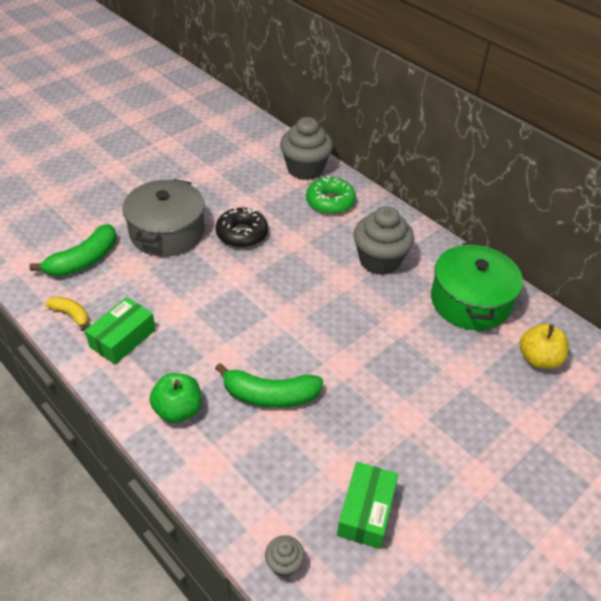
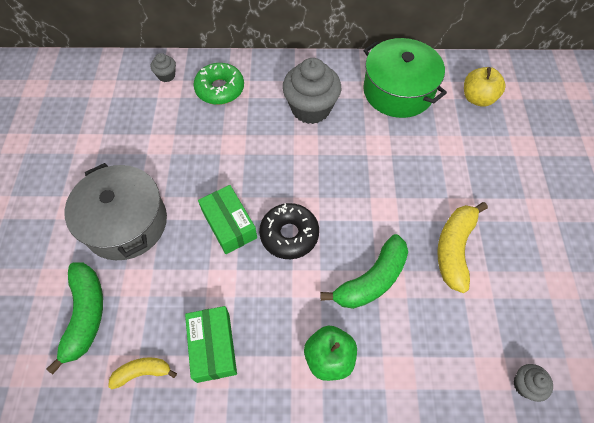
camera: 45 degrees left, 15 degrees up
black donut [216,207,268,248] -> black donut moved to [259,203,319,259]
grey cupcake [280,117,333,180] -> grey cupcake [151,53,176,82], size x0.46
green box [337,462,398,549] -> green box moved to [198,185,257,254]
none -> yellow banana [437,202,488,293]

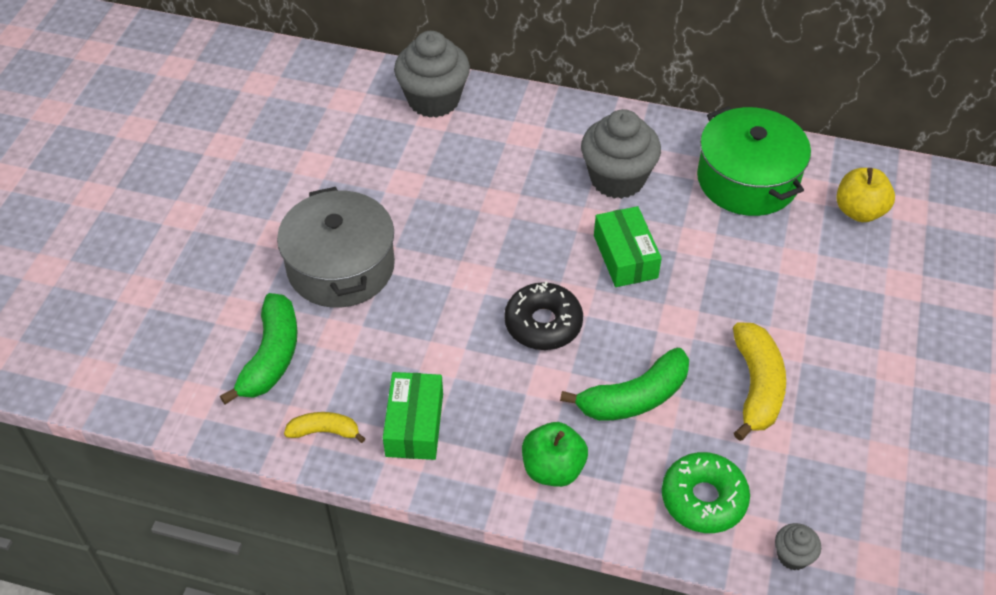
camera: 15 degrees right, 10 degrees down
grey cupcake [151,53,176,82] -> grey cupcake [394,31,470,118], size x2.17
green donut [194,63,244,105] -> green donut moved to [662,452,750,533]
green box [198,185,257,254] -> green box moved to [594,206,662,287]
yellow banana [437,202,488,293] -> yellow banana turned 150 degrees clockwise [733,322,786,441]

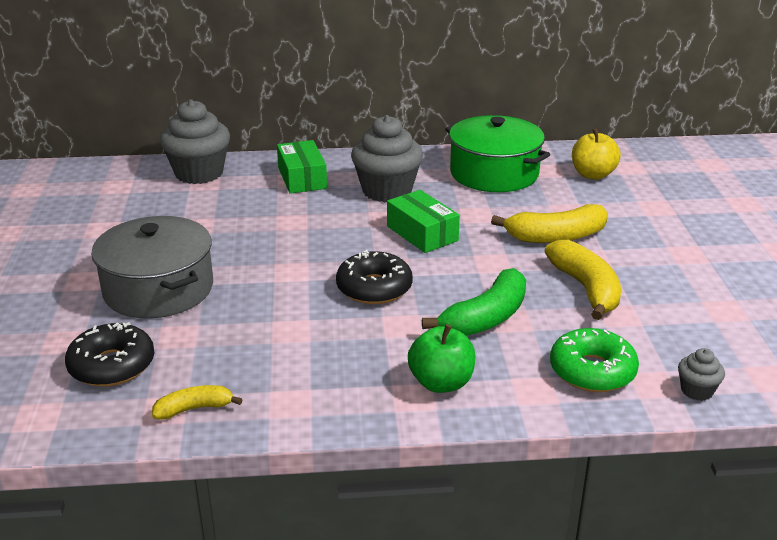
camera: 20 degrees left, 20 degrees down
green banana [220,293,298,404] -> black donut [65,322,154,387]
green box [383,372,443,460] -> green box moved to [277,140,327,194]
none -> yellow banana [491,204,608,243]

